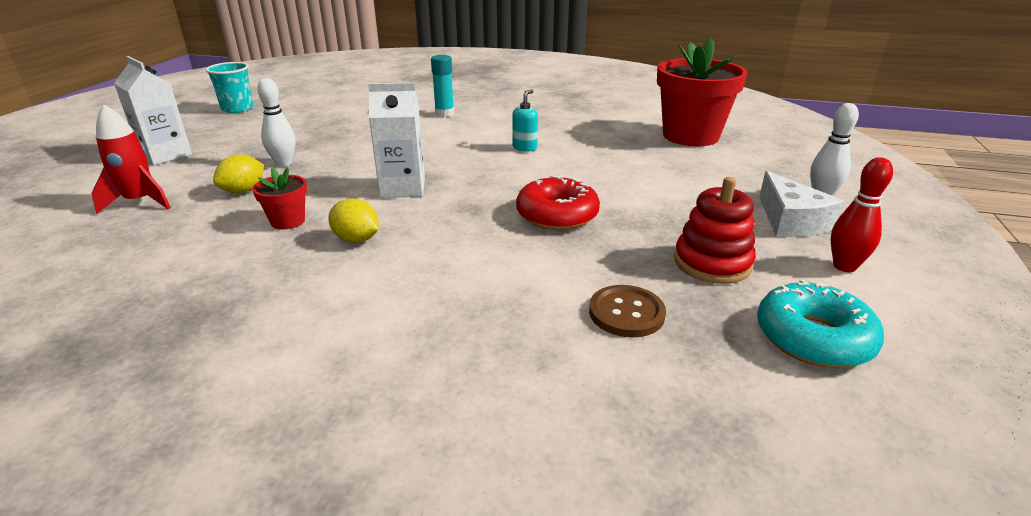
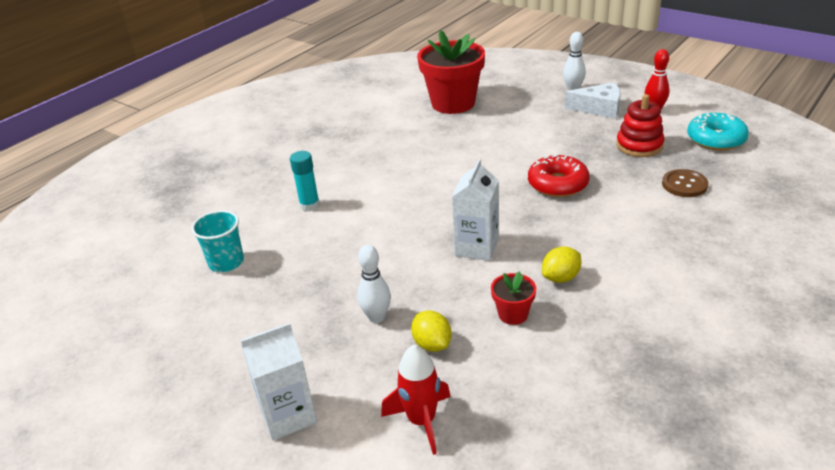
camera: 65 degrees left, 5 degrees up
turquoise cup [206,62,253,113] -> turquoise cup moved to [191,210,244,272]
turquoise soap dispenser [512,89,538,152] -> none

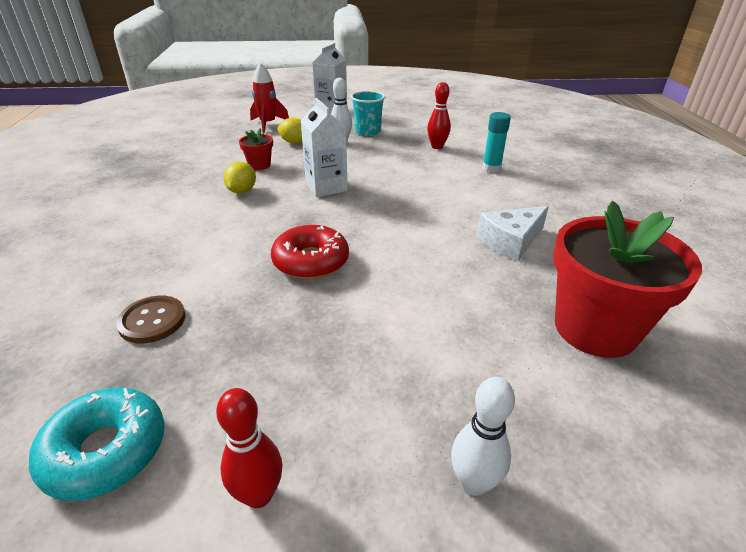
camera: 135 degrees right, 0 degrees up
turquoise cup [191,210,244,272] -> turquoise cup moved to [351,91,385,136]
white cheese [565,82,621,119] -> white cheese moved to [477,206,549,262]
red stacking toy [616,94,665,157] -> none
none -> red bowling pin [427,82,451,149]

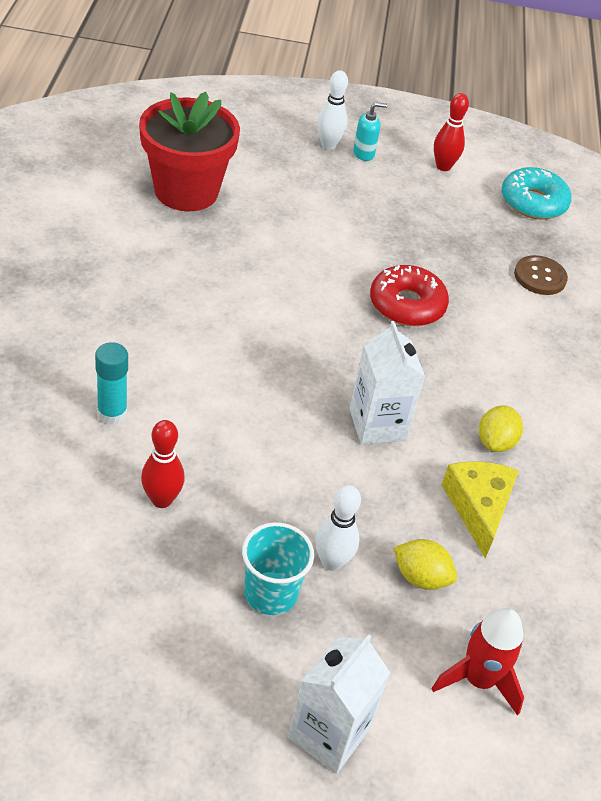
camera: 175 degrees left, 10 degrees up
red flower pot [239,128,273,170] -> yellow cheese [442,461,519,558]
white cheese [477,206,549,262] -> none
none -> turquoise soap dispenser [353,102,387,161]

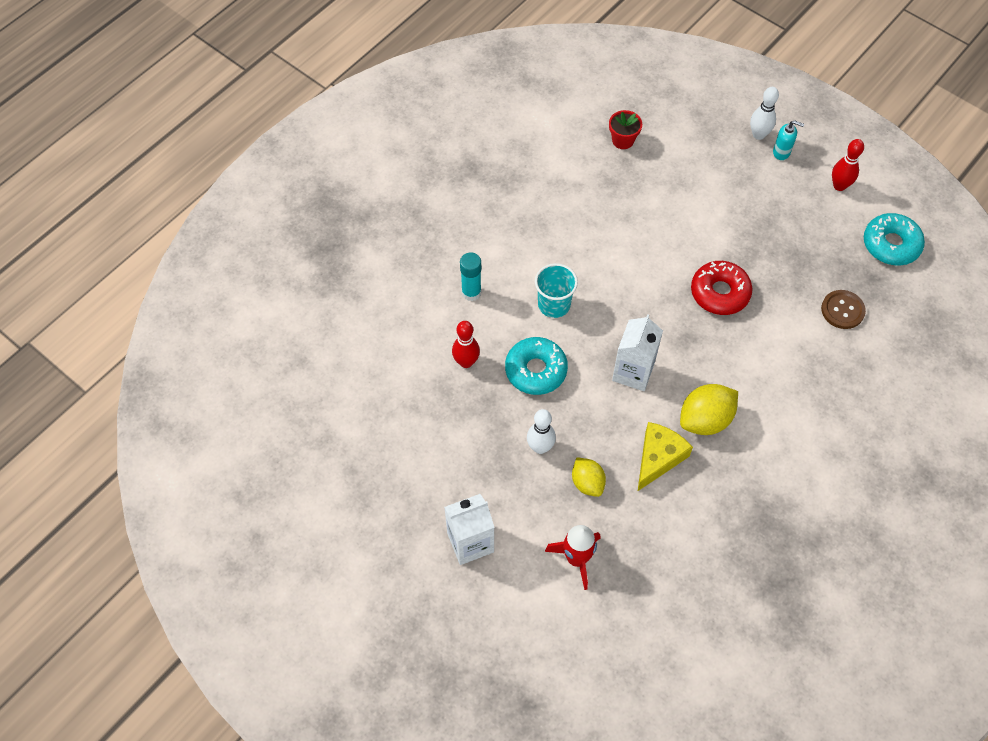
camera: 40 degrees right, 15 degrees up
red flower pot [139,92,240,211] -> red flower pot [609,110,642,149], size x0.45
turquoise cup [242,522,314,615] -> turquoise cup moved to [535,263,578,318]
yellow lemon [479,405,523,452] -> yellow lemon [680,384,738,435], size x1.55
none -> turquoise donut [505,337,568,395]

